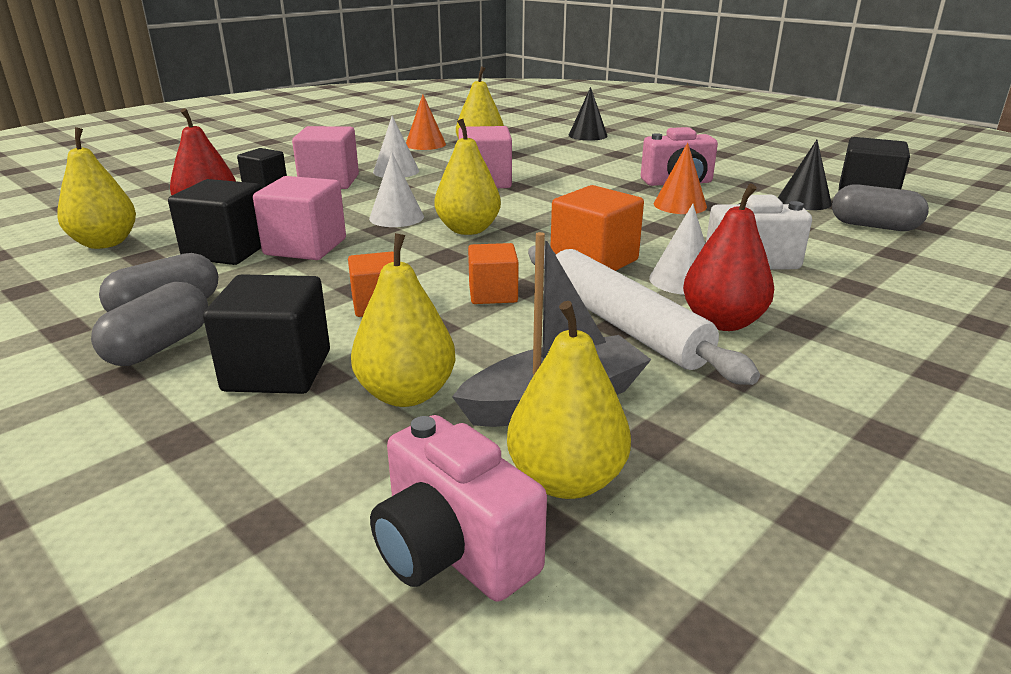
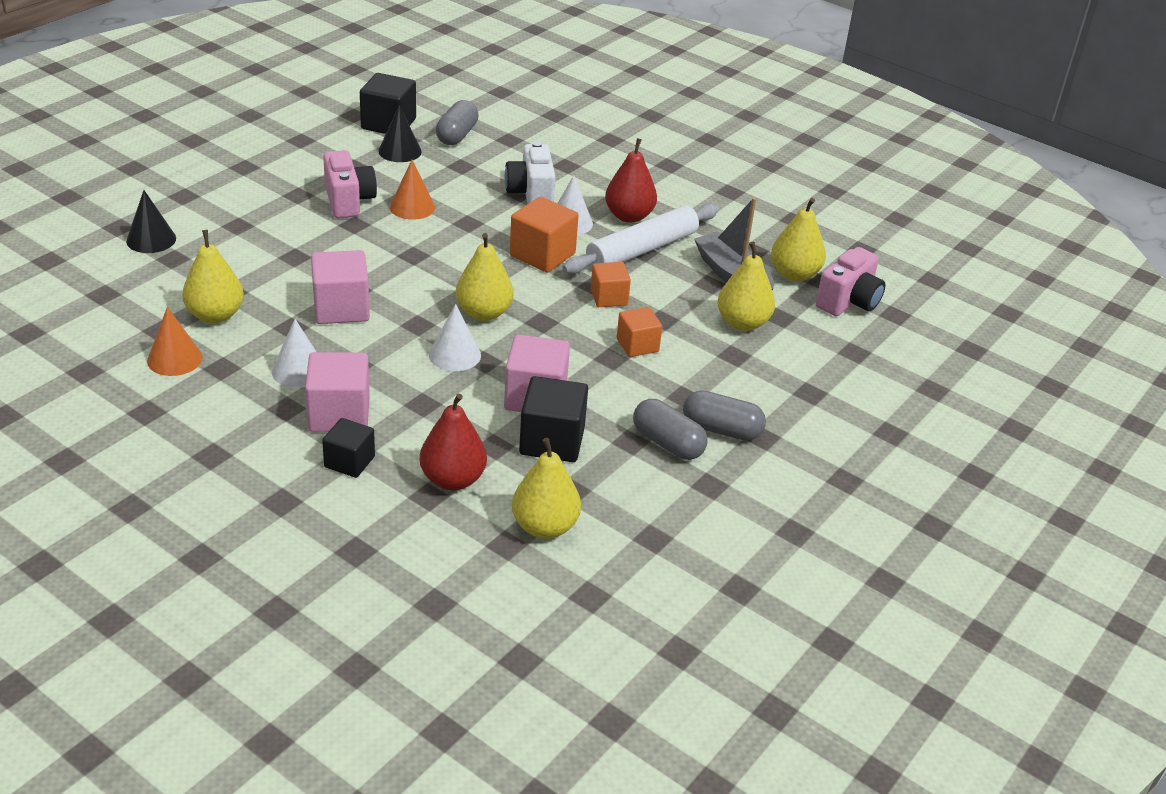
camera: 100 degrees left, 10 degrees up
black cube [203,274,330,394] -> none

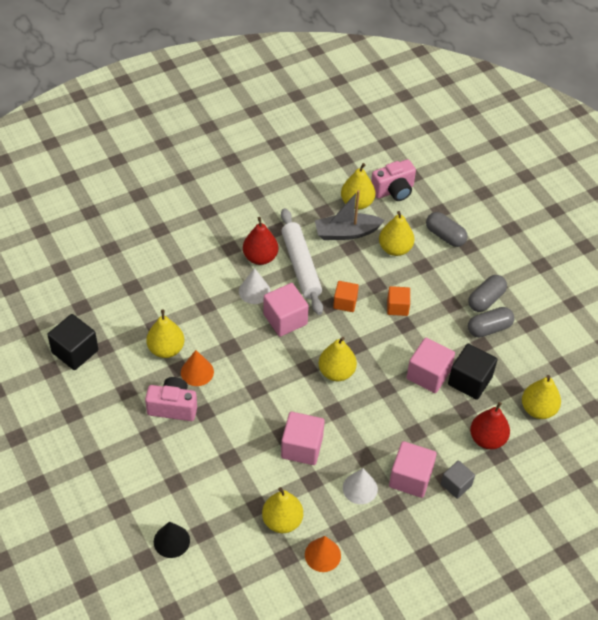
camera: 65 degrees left, 15 degrees up
black cube [322,418,375,478] -> grey cube [441,460,475,499]
black cone [378,105,422,162] -> none
white cone [429,304,481,371] -> none
grey capsule [436,100,479,145] -> grey capsule moved to [426,212,468,247]
white camera [505,141,556,204] -> none
orange cube [510,197,579,272] -> pink cube [263,283,309,337]
pink camera [816,247,886,316] -> pink camera turned 90 degrees clockwise [371,159,416,201]
none -> yellow pear [146,309,184,358]

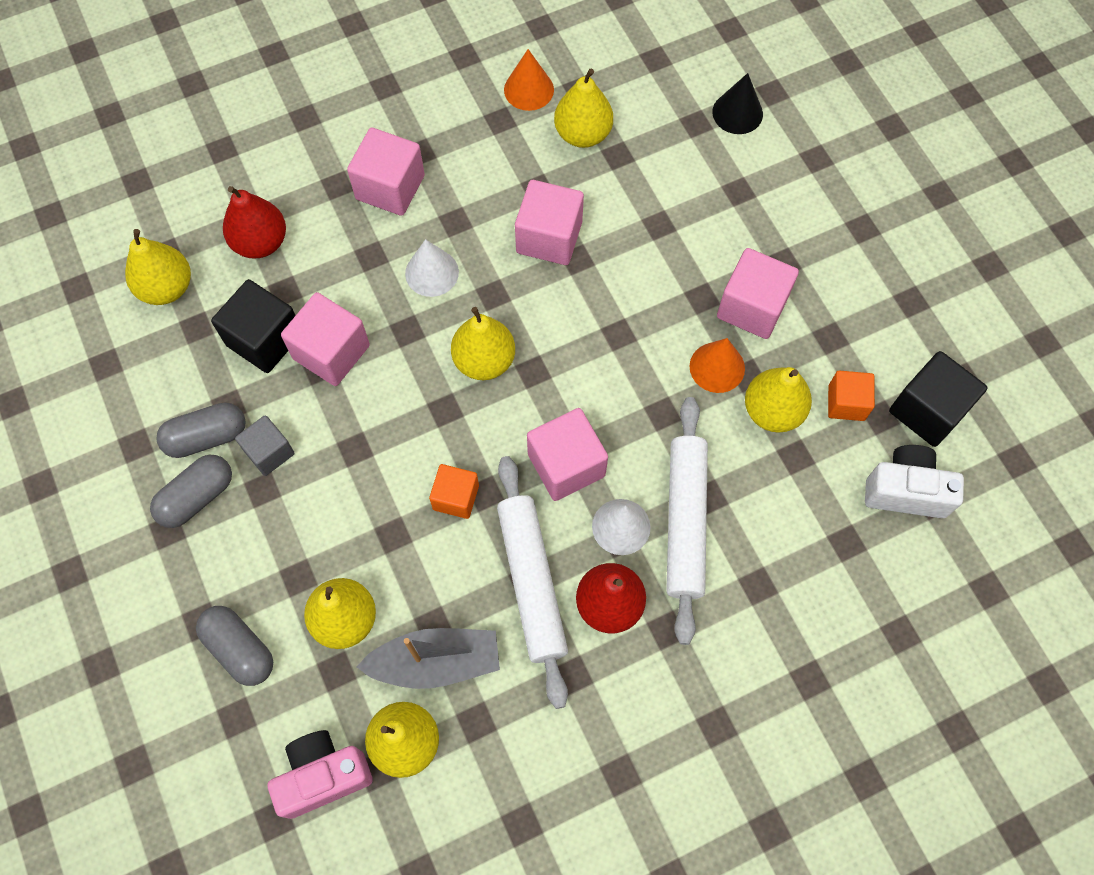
camera: 175 degrees left, 15 degrees up
pink camera [145,377,197,421] -> pink cube [717,248,799,339]
white cone [343,468,378,504] -> white cone moved to [405,239,459,297]
orange cube [387,286,410,316] -> orange cube moved to [828,370,875,421]
grey cube [441,460,475,499] -> grey cube moved to [235,415,295,476]
none -> white rolling pin [666,397,708,645]
none -> white camera [865,445,964,518]

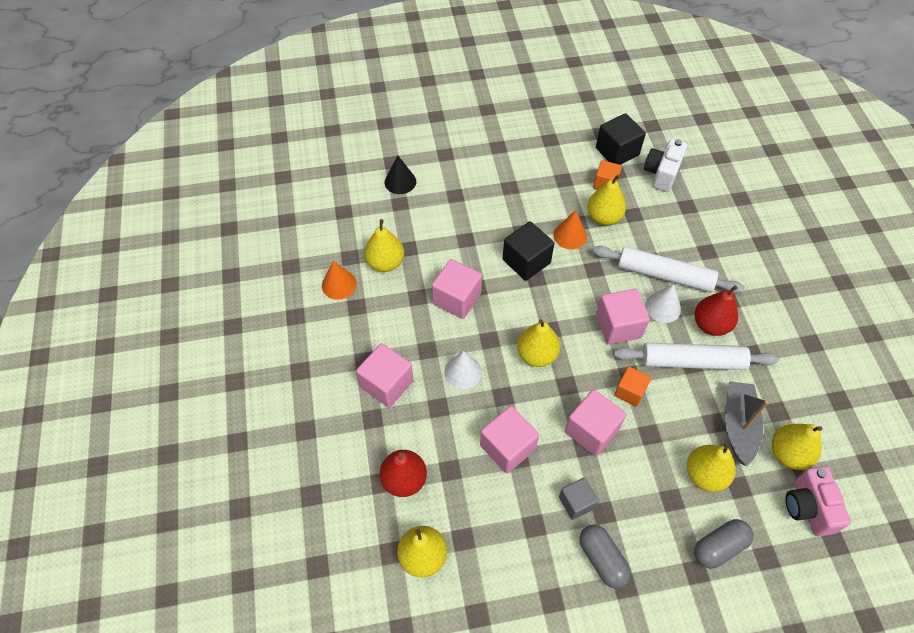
camera: 75 degrees left, 10 degrees down
grey capsule [156,403,246,458] -> none
black cube [211,279,296,373] -> black cube moved to [503,221,554,281]
pink cube [717,248,799,339] -> pink cube moved to [565,389,626,456]

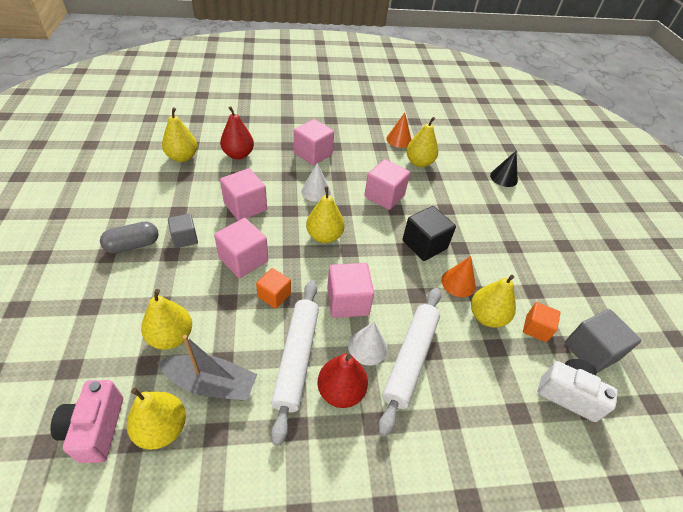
camera: 90 degrees right, 10 degrees down
black cube [596,113,646,165] -> grey cube [565,309,641,373]
grey capsule [694,519,754,569] -> none
pink camera [785,466,851,536] -> pink camera turned 90 degrees counterclockwise [50,380,123,463]

